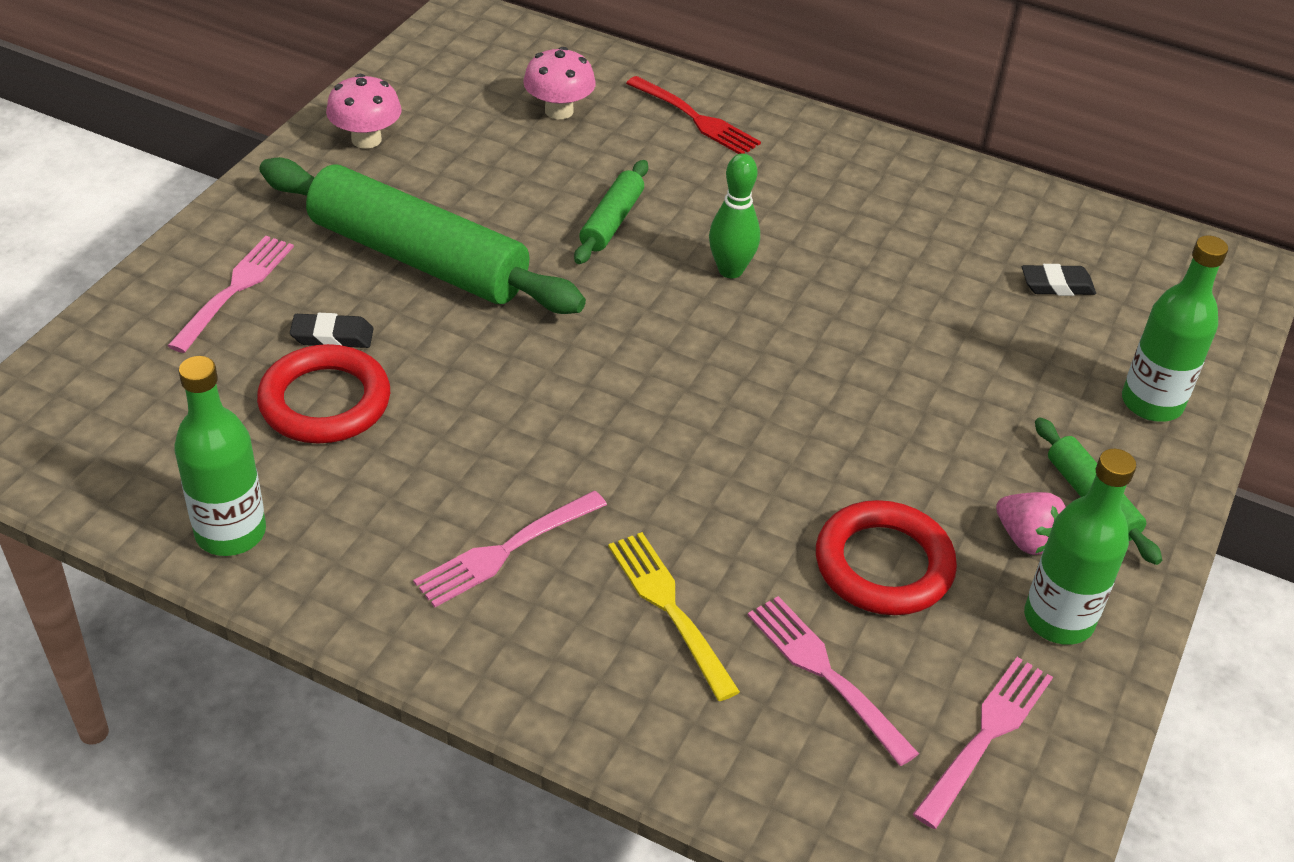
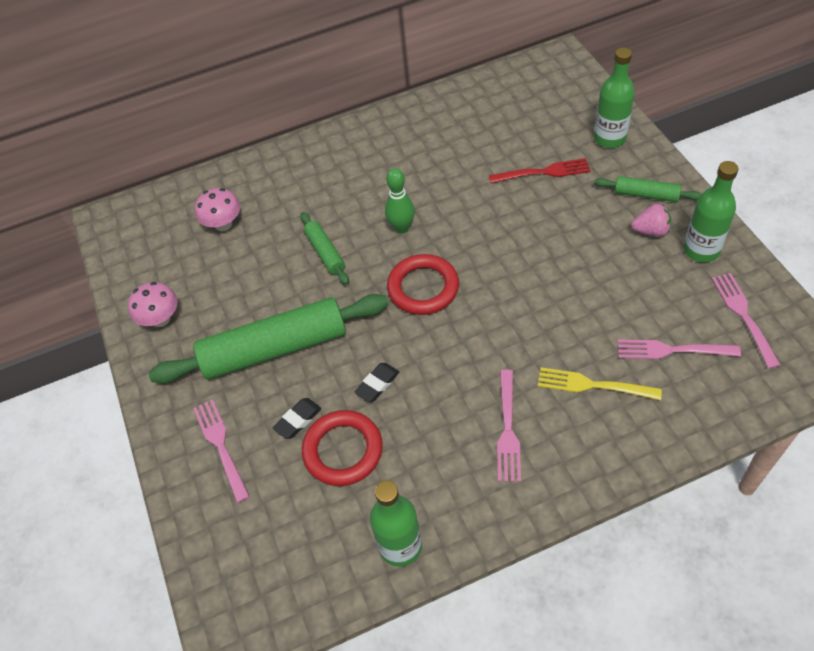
camera: 40 degrees left, 10 degrees up
red fork [626,76,761,154] -> red fork moved to [489,158,590,183]
red ring [816,500,957,615] -> red ring moved to [387,254,459,315]
black eraser [1022,264,1096,296] -> black eraser moved to [355,363,399,402]

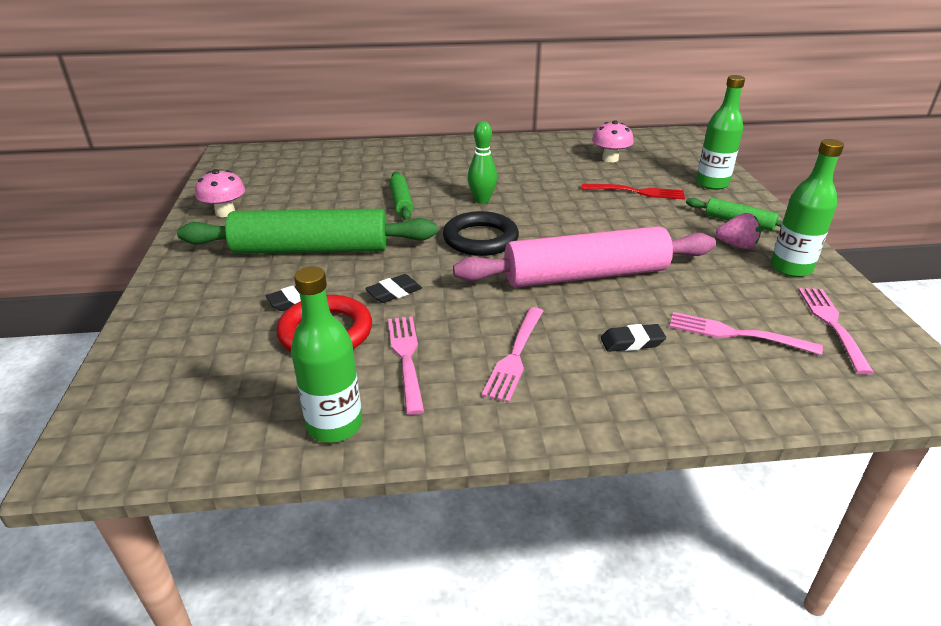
camera: 10 degrees right, 20 degrees down
pink fork [193,399,250,503] -> pink fork moved to [388,316,424,415]
pink mushroom [195,188,240,231] -> pink mushroom moved to [592,120,634,162]
red ring [387,254,459,315] -> black ring [443,211,519,256]
yellow fork [538,367,662,400] -> black eraser [601,324,666,352]
none -> pink rolling pin [453,226,716,287]

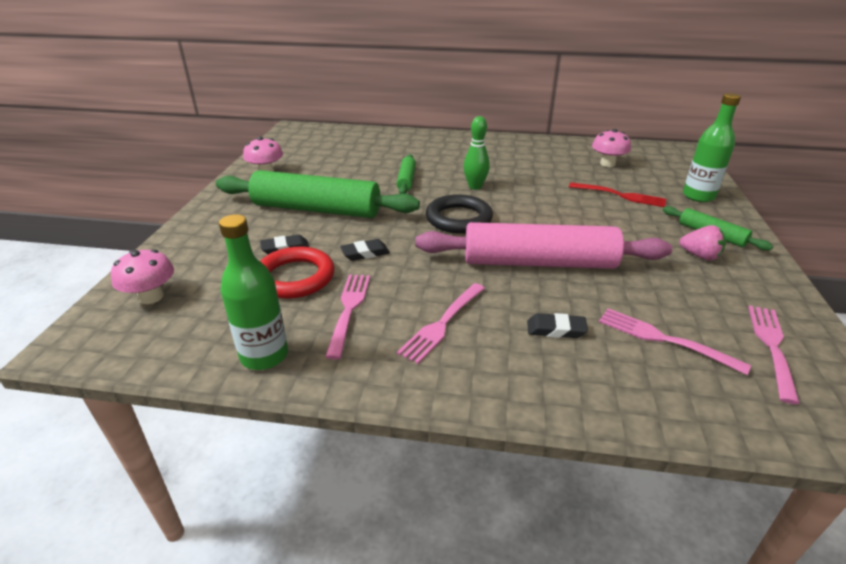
camera: 15 degrees right, 0 degrees up
green bottle [771,139,844,277] -> none
none -> pink mushroom [111,249,174,304]

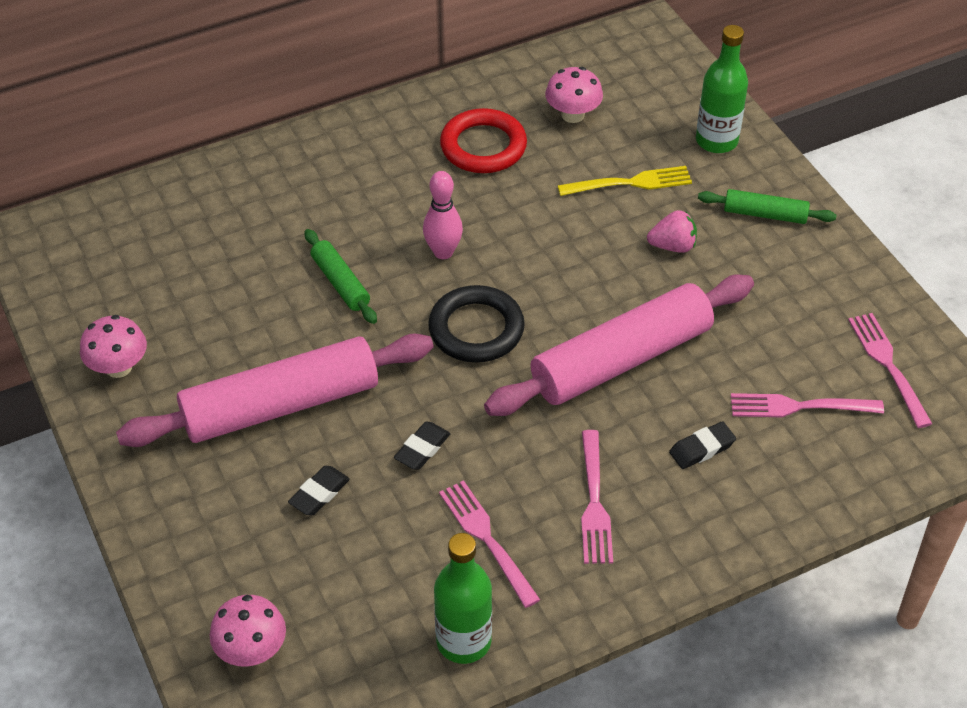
camera: 35 degrees left, 15 degrees up
green rolling pin [216,170,420,218] -> pink rolling pin [116,333,433,447]
red ring [260,247,335,299] -> red ring moved to [440,108,527,173]
green bowling pin [463,116,490,190] -> pink bowling pin [423,171,463,259]
red fork [569,182,666,207] -> yellow fork [558,166,692,196]
pink strawberry [679,225,726,260] -> pink strawberry moved to [647,210,697,253]

